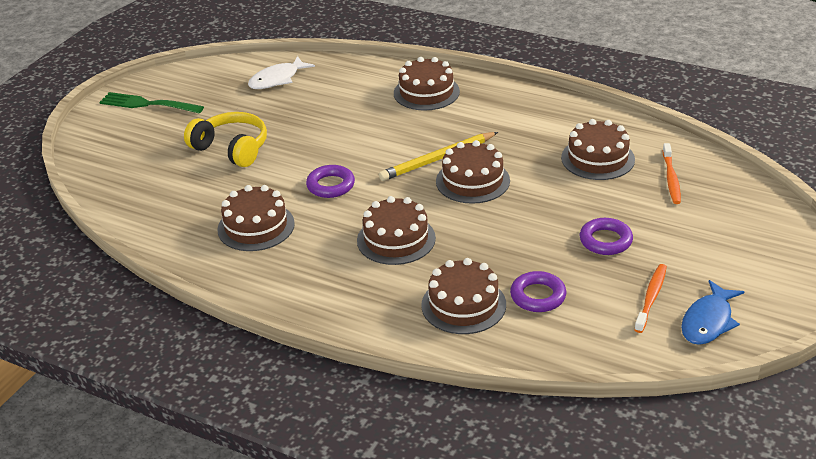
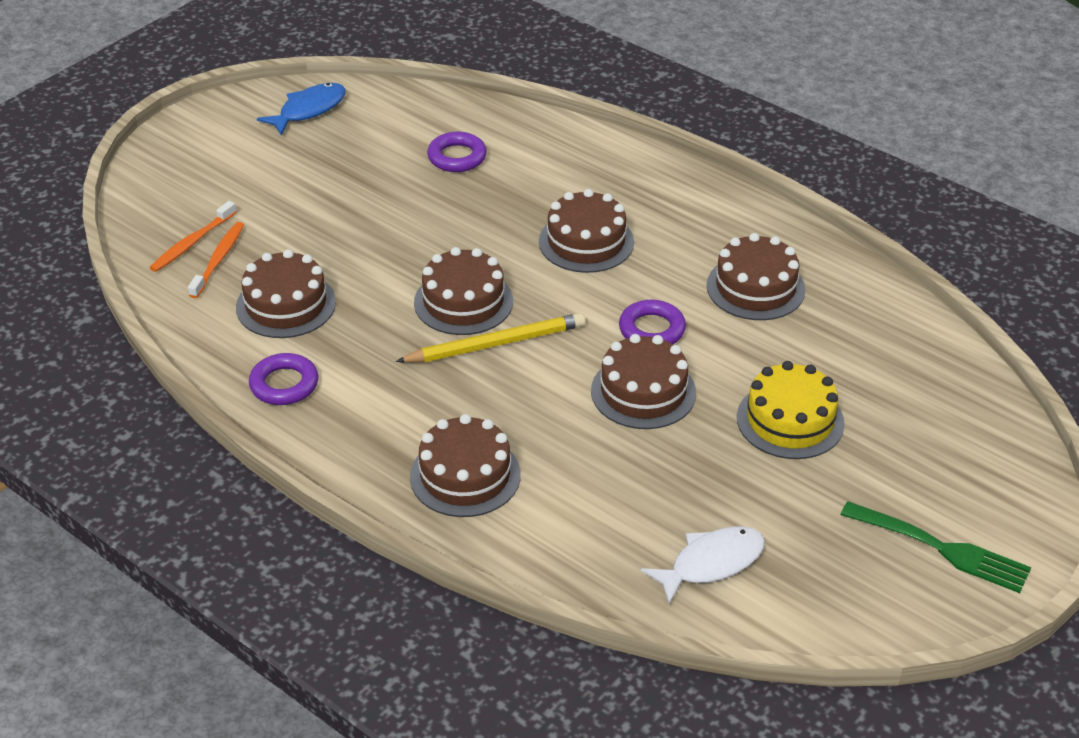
camera: 170 degrees left, 5 degrees up
yellow headphones [184,112,267,167] -> yellow cake [737,361,845,459]
brown cake [421,258,506,334] -> brown cake moved to [591,334,696,429]
purple ring [580,218,633,255] -> purple ring moved to [249,353,318,405]
orange toothbrush [634,264,667,333] -> orange toothbrush moved to [149,201,236,272]

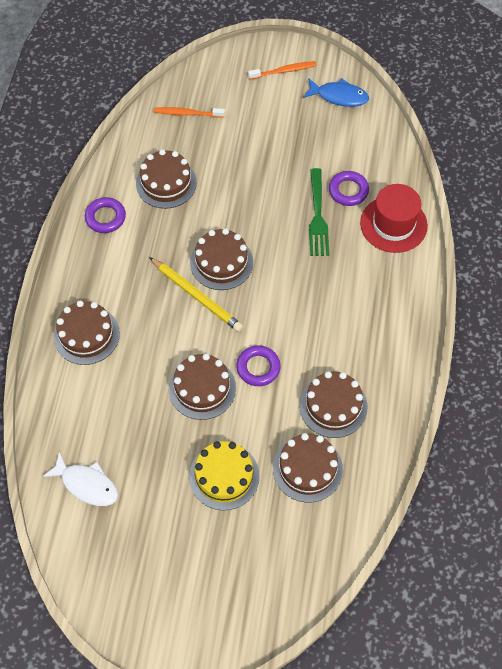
camera: 60 degrees right, 20 degrees up
orange toothbrush [188,222,244,298] -> orange toothbrush moved to [248,61,317,79]
brown cake [539,189,634,273] -> brown cake moved to [273,433,343,502]
green fork [841,501,1031,593] -> green fork moved to [309,168,329,256]
none -> red hat [360,184,428,253]

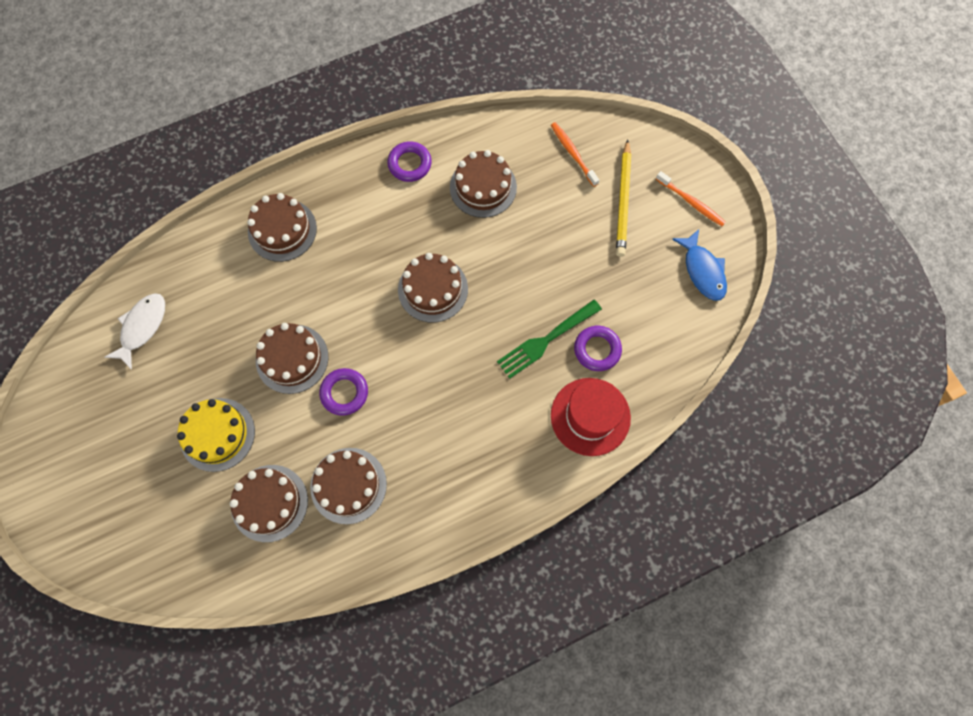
camera: 55 degrees right, 10 degrees up
white fish [42,452,118,506] -> white fish turned 150 degrees counterclockwise [105,293,165,370]
yellow pencil [149,257,243,332] -> yellow pencil moved to [616,139,631,257]

